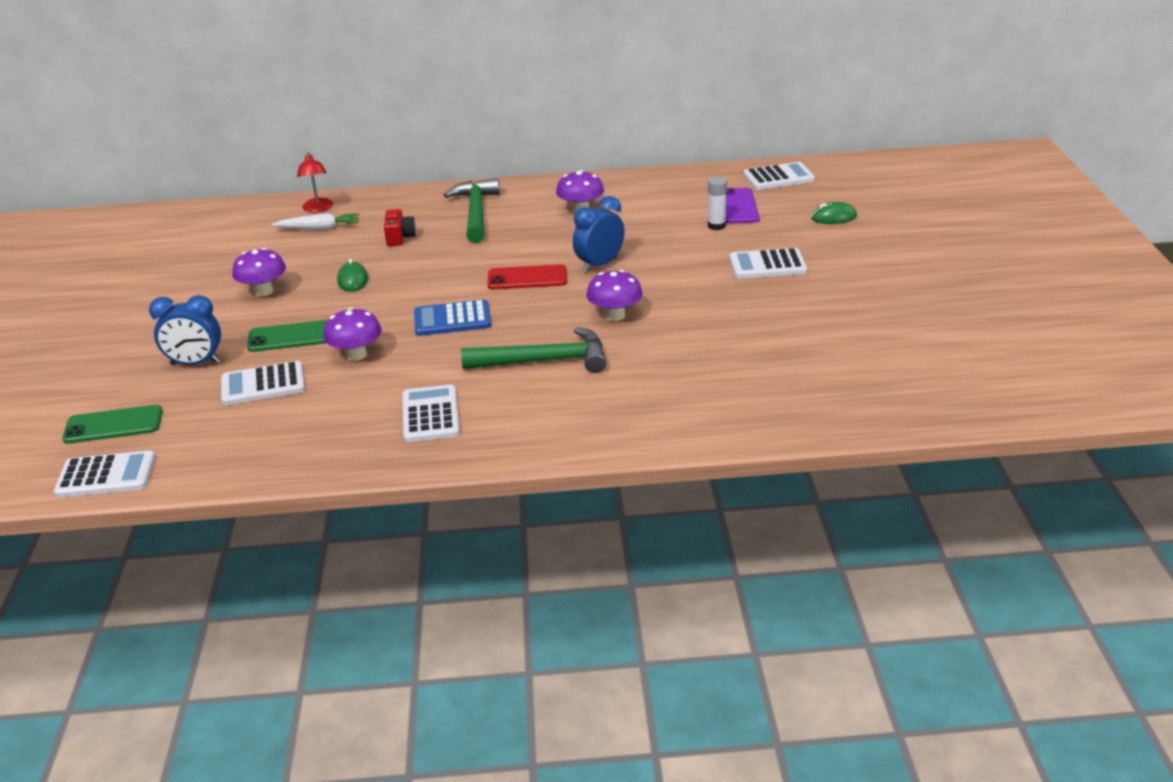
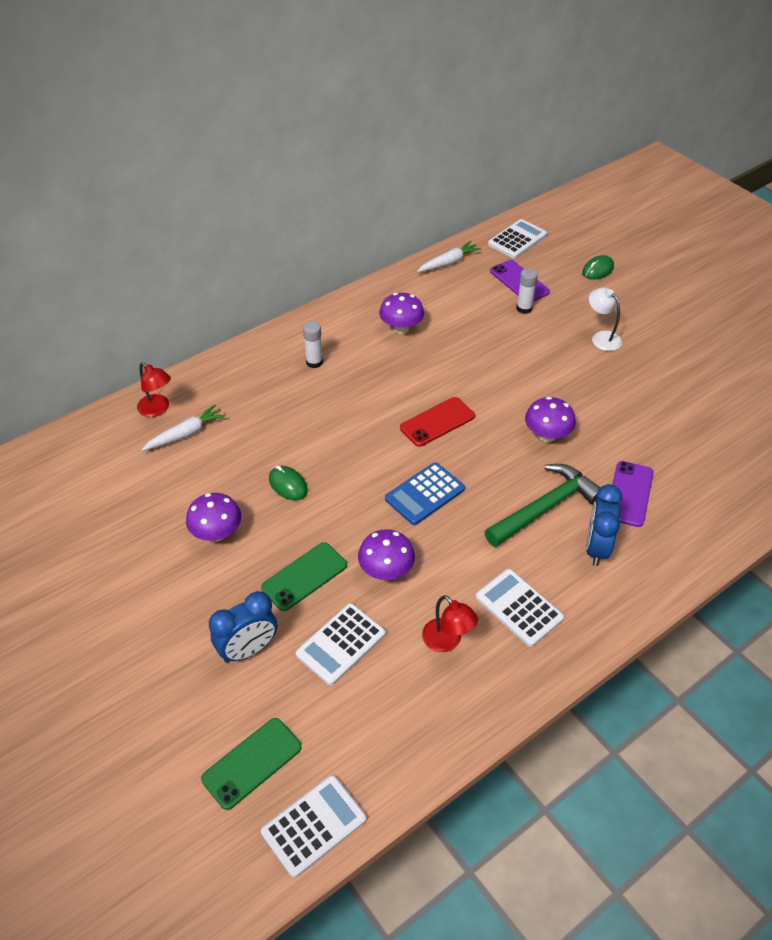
camera: 35 degrees left, 15 degrees up
red camera [384,209,416,246] -> none
green hammer [444,178,500,243] -> white glue stick [303,321,323,368]
blue clock [573,196,625,273] -> blue clock moved to [586,484,622,566]
white calculator [729,248,807,279] -> white lamp [589,287,622,351]
none -> white carrot [417,241,482,272]
none -> red lamp [422,595,478,652]
none -> purple phone [612,461,654,527]

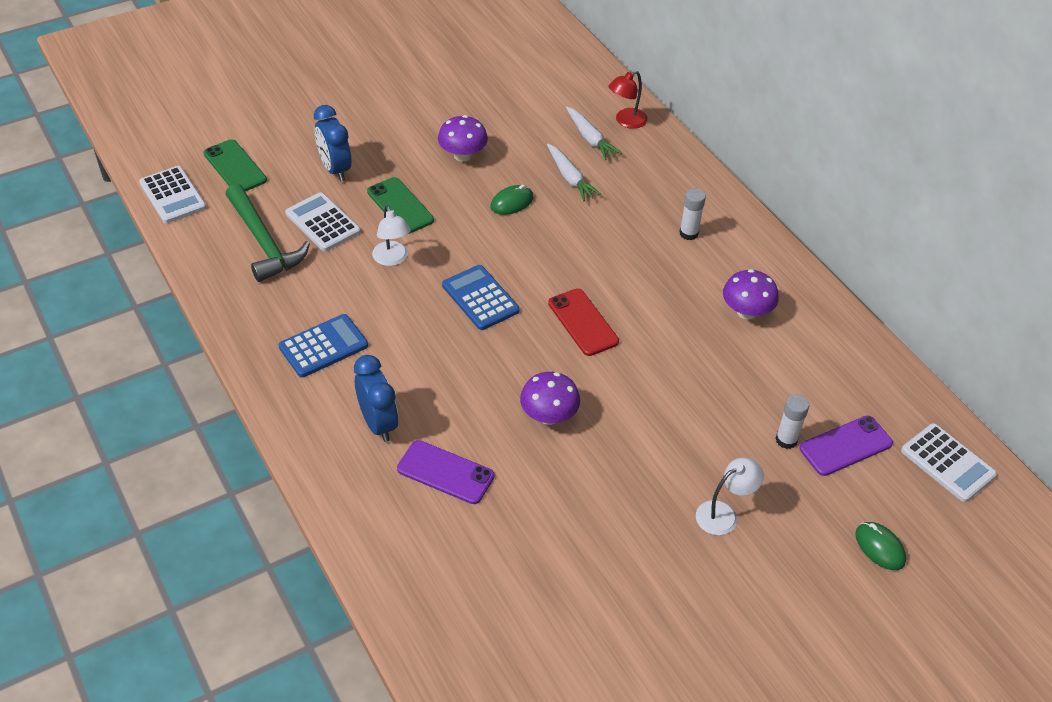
camera: 95 degrees right, 0 degrees up
purple mushroom [358,529,415,580] -> white lamp [372,206,411,266]
white carrot [417,241,482,272] -> white carrot moved to [547,144,602,202]
red lamp [422,595,478,652] -> none
white calculator [476,569,564,647] -> blue calculator [279,314,368,378]
green hammer [485,464,601,547] -> green hammer moved to [226,184,310,282]
blue clock [586,484,622,566] -> blue clock turned 45 degrees clockwise [354,355,398,442]

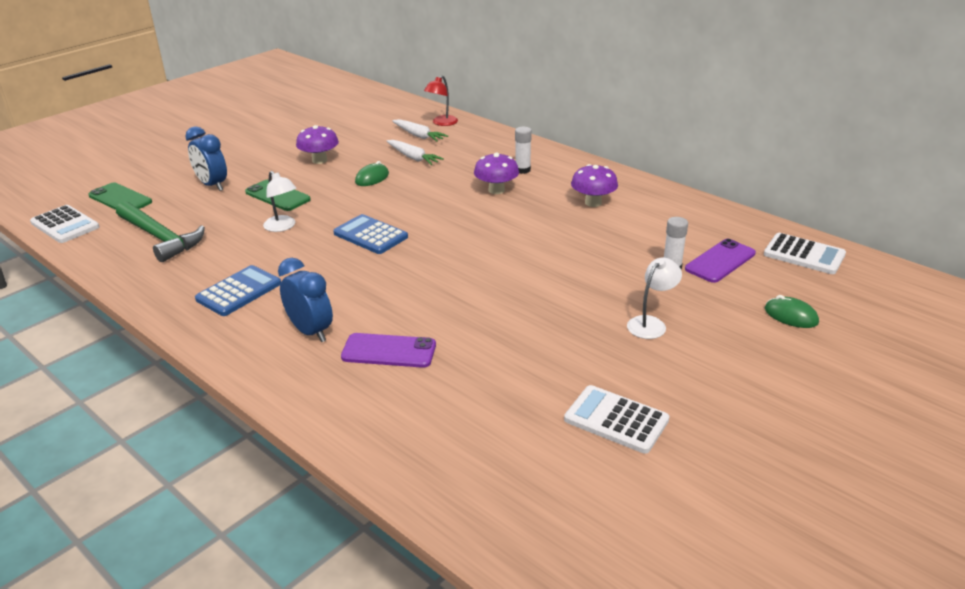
camera: 15 degrees left, 15 degrees down
white calculator [285,192,361,251] -> white calculator moved to [564,385,670,454]
purple mushroom [520,372,580,425] -> purple mushroom moved to [474,152,519,194]
red phone [548,289,619,356] -> none

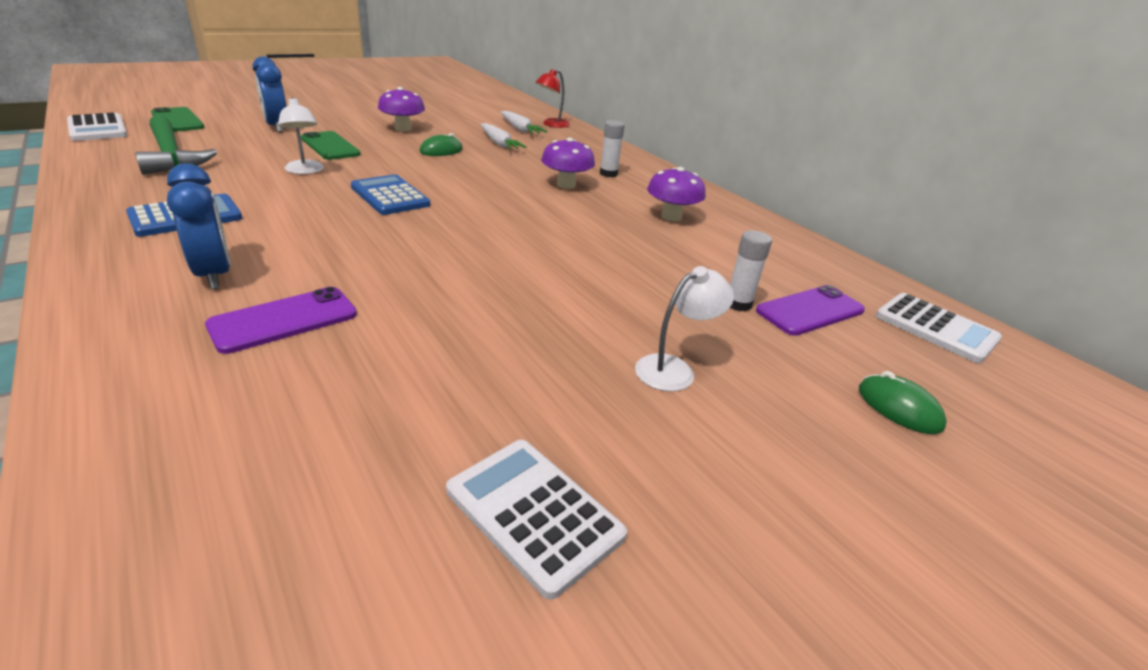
camera: 10 degrees right, 0 degrees up
purple phone [341,333,436,368] -> purple phone turned 60 degrees counterclockwise [205,287,357,354]

